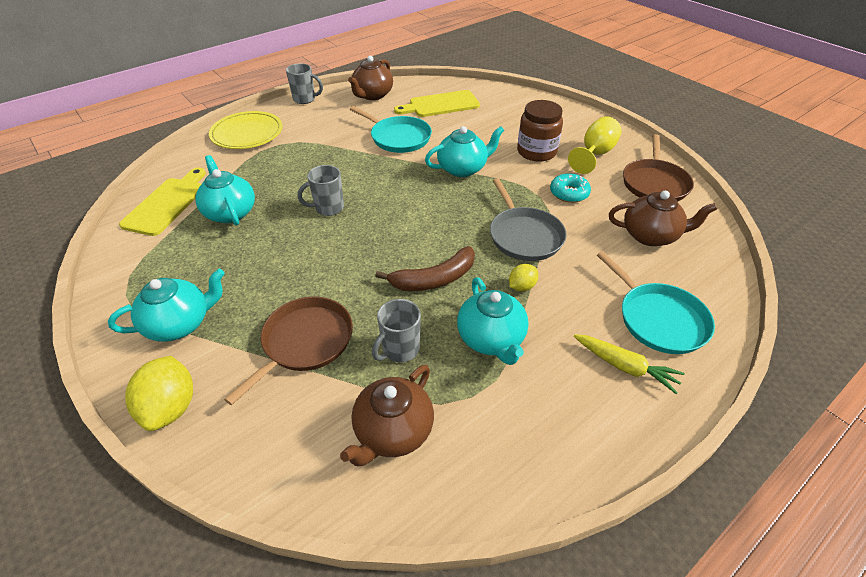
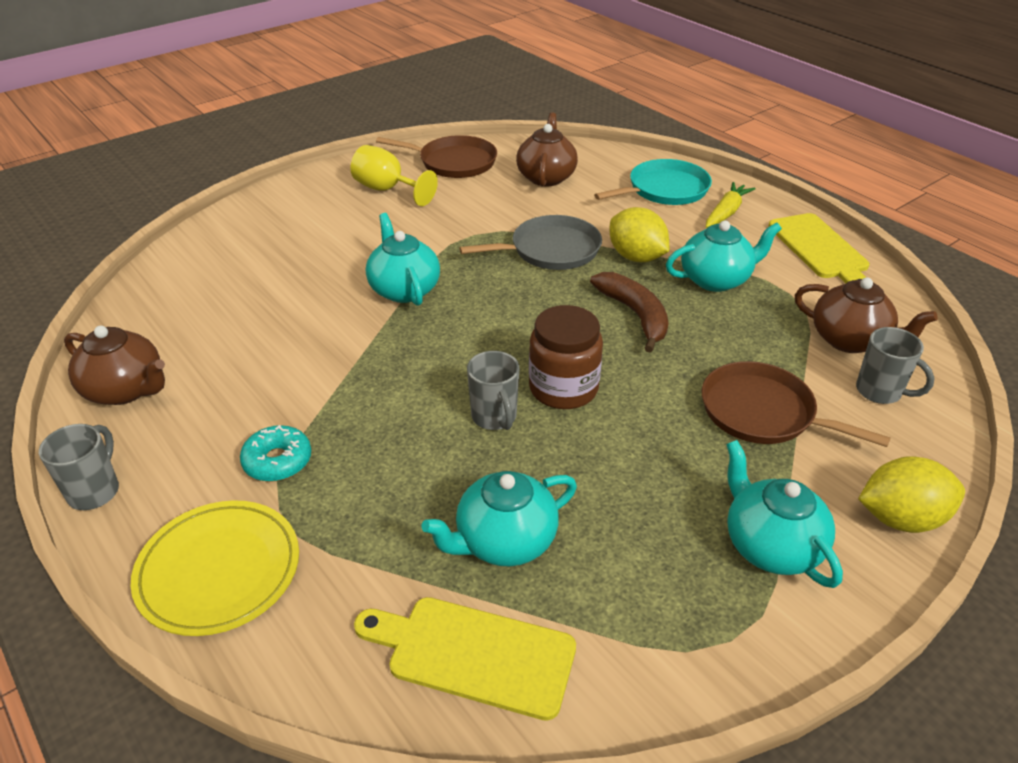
camera: 90 degrees left, 5 degrees down
turquoise pan [350,106,432,153] -> none
grey mug [372,299,421,362] -> grey mug moved to [856,327,935,404]
yellow cutting board [394,90,480,117] -> yellow cutting board moved to [768,213,869,283]
yellow lemon [509,264,538,291] -> yellow lemon [609,207,669,262], size x1.80
brown jar [517,100,563,162] -> brown jar moved to [529,305,603,409]
turquoise donut [550,173,591,203] -> turquoise donut moved to [240,425,311,482]

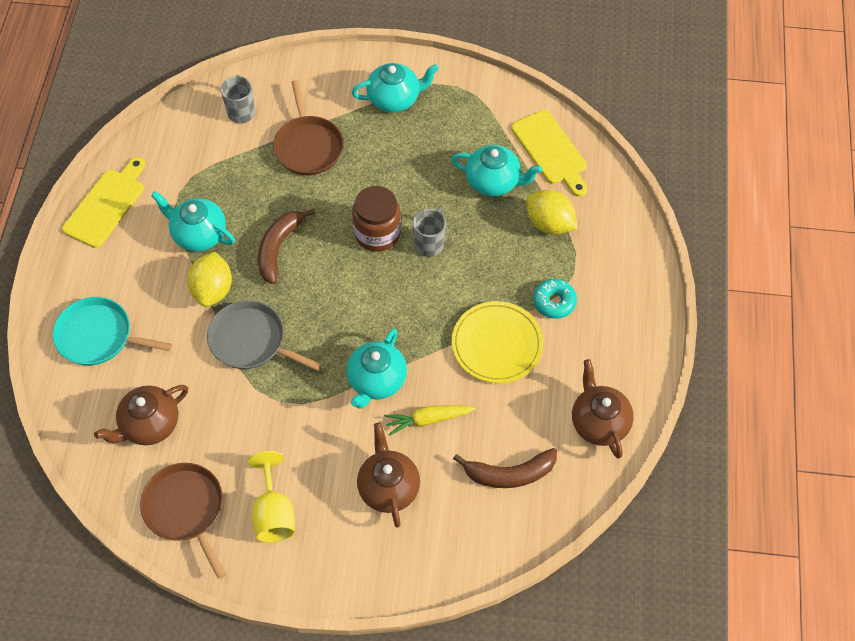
camera: 135 degrees left, 20 degrees up
grey mug [39,424,119,510] -> none
yellow plate [131,500,299,636] -> yellow plate moved to [452,301,543,383]
yellow carrot [706,182,755,228] -> yellow carrot moved to [384,405,476,436]
turquoise teapot [726,440,843,588] -> turquoise teapot turned 120 degrees counterclockwise [352,63,439,113]
brown teapot [795,277,938,353] -> brown teapot moved to [357,423,420,528]
yellow lemon [858,456,965,533] -> yellow lemon moved to [526,190,577,235]
none -> brown banana [453,448,557,488]

